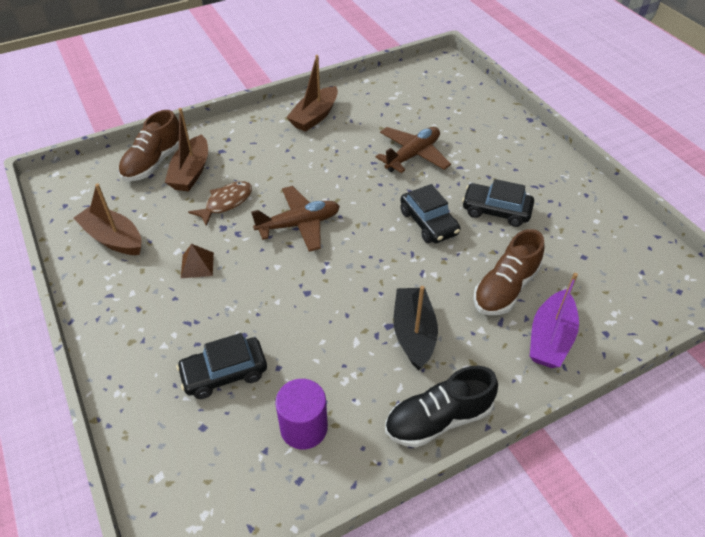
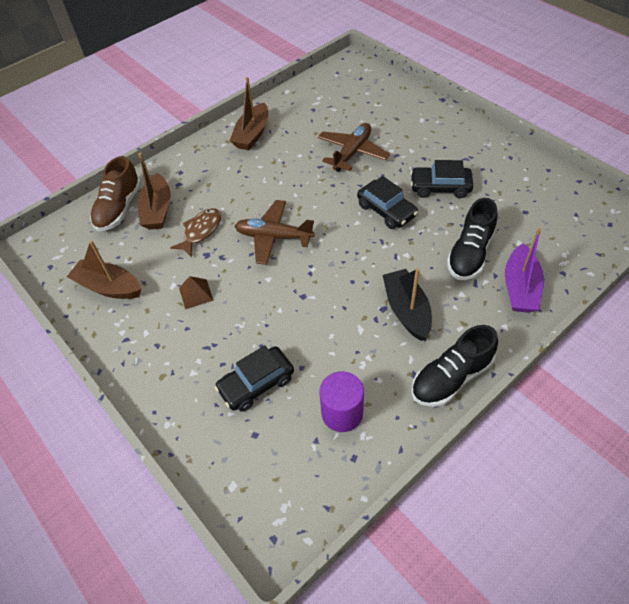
camera: 10 degrees left, 5 degrees up
brown plane [251,186,340,252] -> brown plane turned 135 degrees counterclockwise [235,200,315,265]
brown shoe [473,229,545,315] -> black shoe [447,198,498,280]

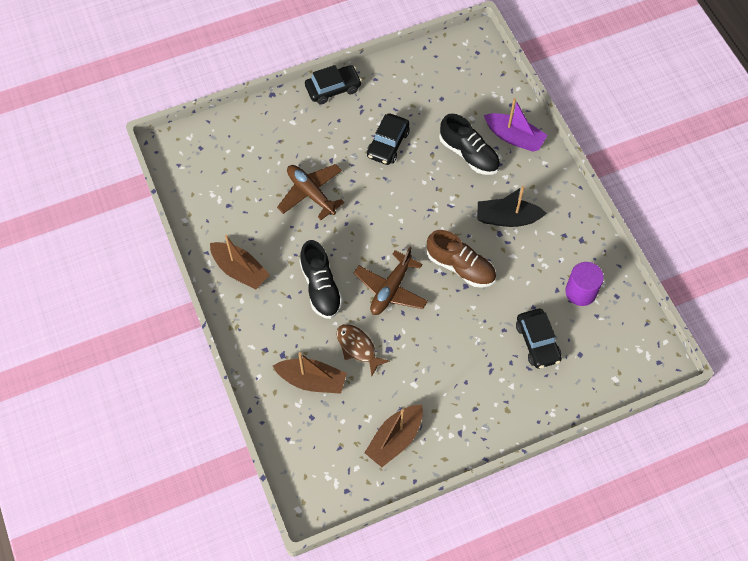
camera: 75 degrees left, 10 degrees up
brown shoe [90,156,141,232] -> brown shoe moved to [427,230,496,288]
brown pyramid [179,276,214,309] -> none
black car [357,176,418,229] -> black car moved to [305,65,362,104]
black shoe [411,325,498,407] -> black shoe moved to [299,240,343,319]

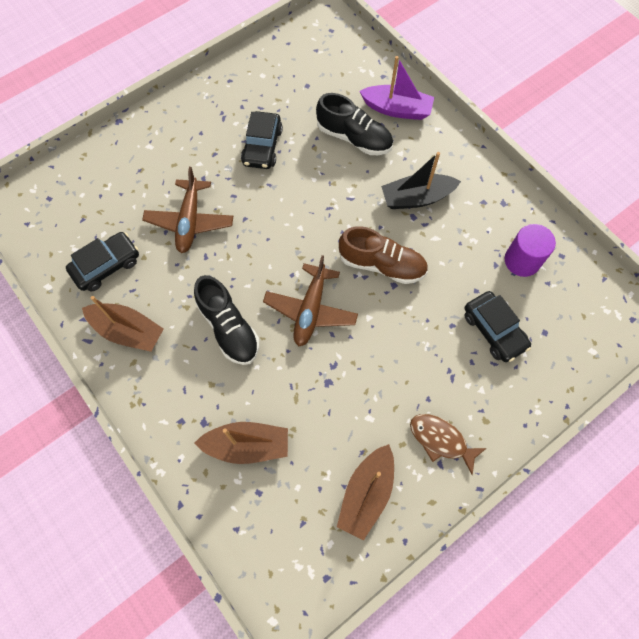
camera: 15 degrees left, 5 degrees up
brown plane [277,164,345,220] -> brown plane turned 120 degrees counterclockwise [142,167,233,253]
black car [305,65,362,104] -> black car moved to [66,232,139,291]
brown fish [337,324,390,376] -> brown fish moved to [410,414,487,475]

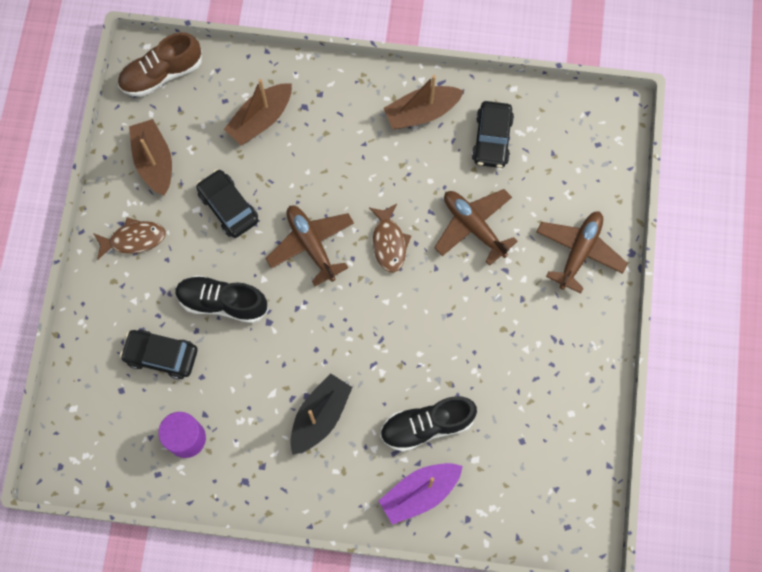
camera: 135 degrees right, 5 degrees up
black shoe [194,275,259,365] -> black shoe moved to [175,275,268,323]
black car [241,111,283,169] -> black car moved to [196,169,258,238]
brown shoe [339,226,428,284] -> brown shoe moved to [118,32,202,97]
none -> brown fish [369,204,411,273]
none -> brown plane [536,212,628,294]

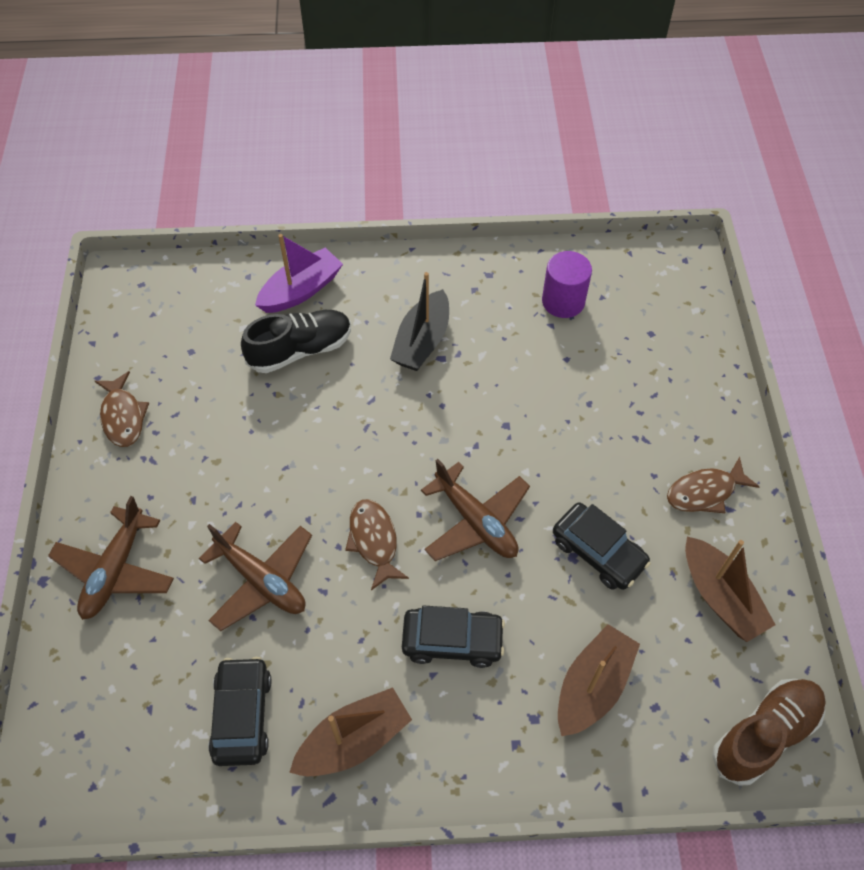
camera: 170 degrees right, 15 degrees down
black car [120,330,198,379] -> black car moved to [402,605,505,668]
black shoe [175,275,268,323] -> none
none -> brown fish [95,371,149,447]

